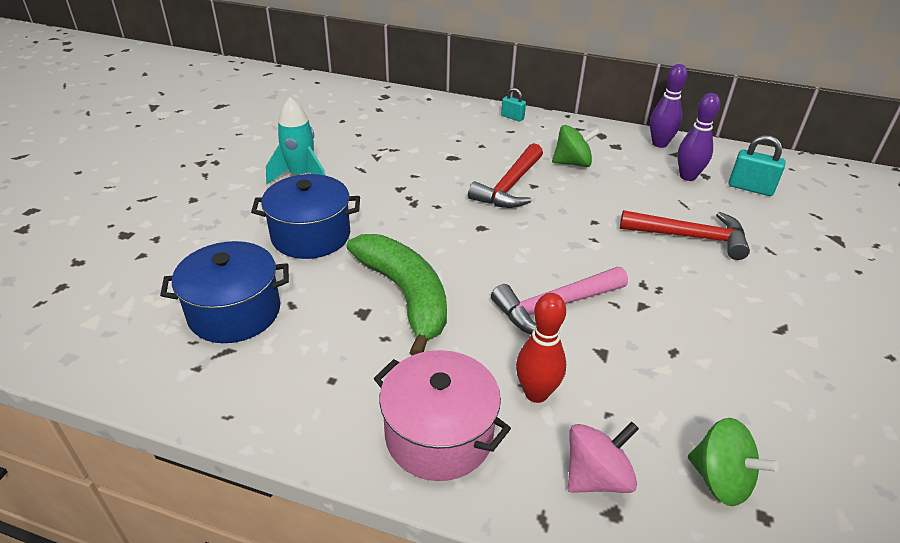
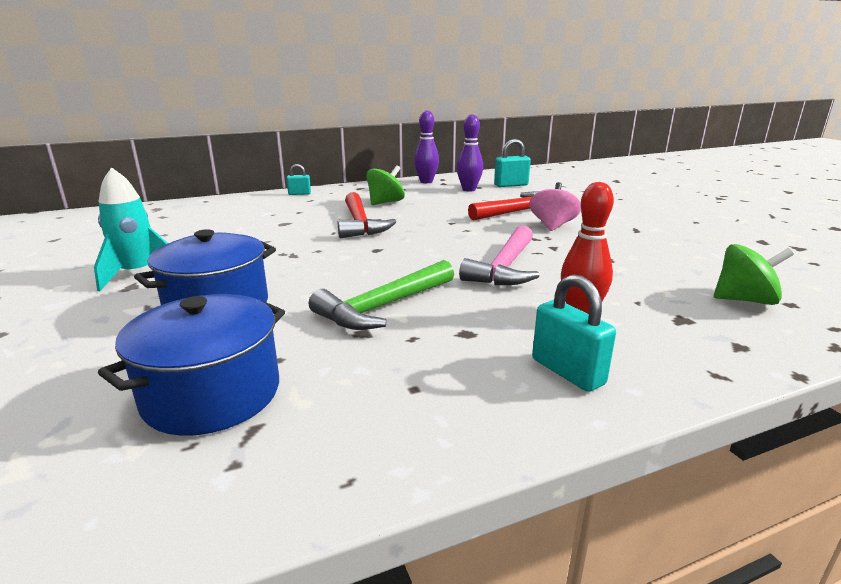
camera: 40 degrees left, 15 degrees down
green banana [346,234,447,356] -> green hammer [309,260,454,330]
pink pot [374,350,511,481] -> turquoise padlock [532,274,616,392]
pink spinning top [568,422,639,493] -> pink spinning top moved to [529,182,581,231]

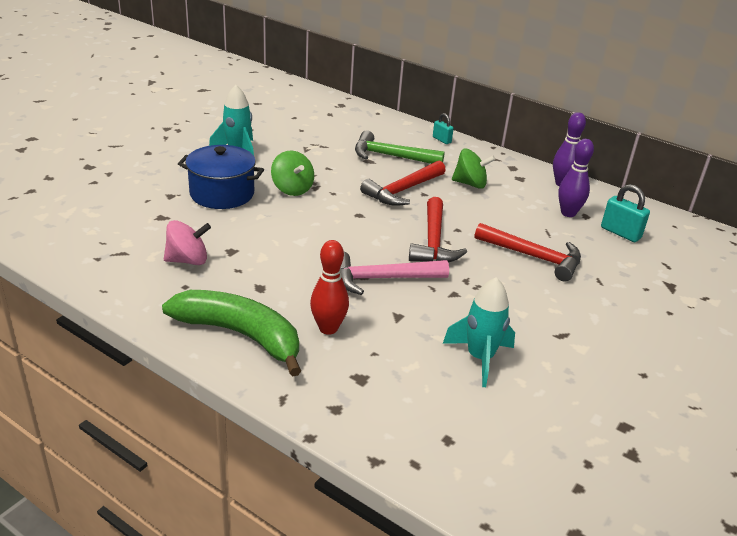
camera: 55 degrees right, 10 degrees up
blue pot [98,294,285,436] -> none
green hammer [309,260,454,330] -> green hammer moved to [355,130,445,164]
pink spinning top [529,182,581,231] -> pink spinning top moved to [164,220,211,265]
turquoise padlock [532,274,616,392] -> green banana [162,290,301,377]
green spinning top [714,244,794,305] -> green spinning top moved to [271,150,314,196]
none -> red hammer [409,197,467,262]
none -> turquoise rocket [443,277,515,387]

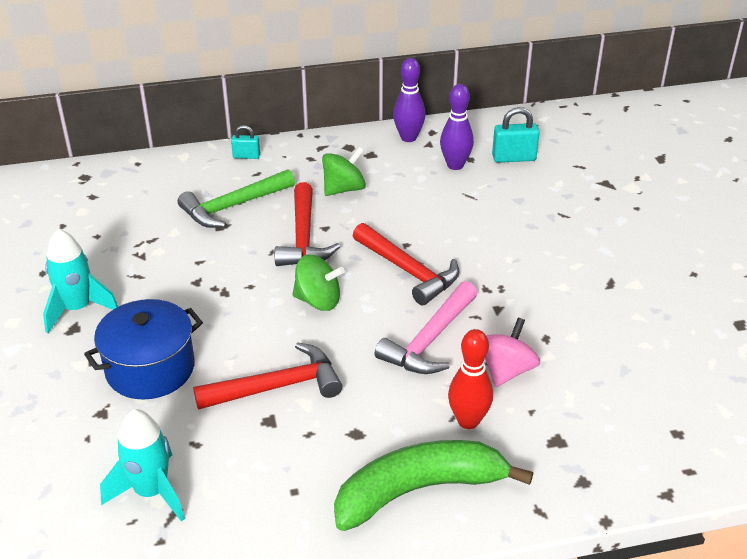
camera: 45 degrees left, 5 degrees up
pink spinning top [164,220,211,265] -> pink spinning top moved to [485,318,540,387]
green spinning top [271,150,314,196] -> green spinning top moved to [292,254,345,311]
turquoise rocket [443,277,515,387] -> turquoise rocket moved to [100,409,185,522]
red hammer [475,223,581,281] -> red hammer moved to [193,342,342,410]

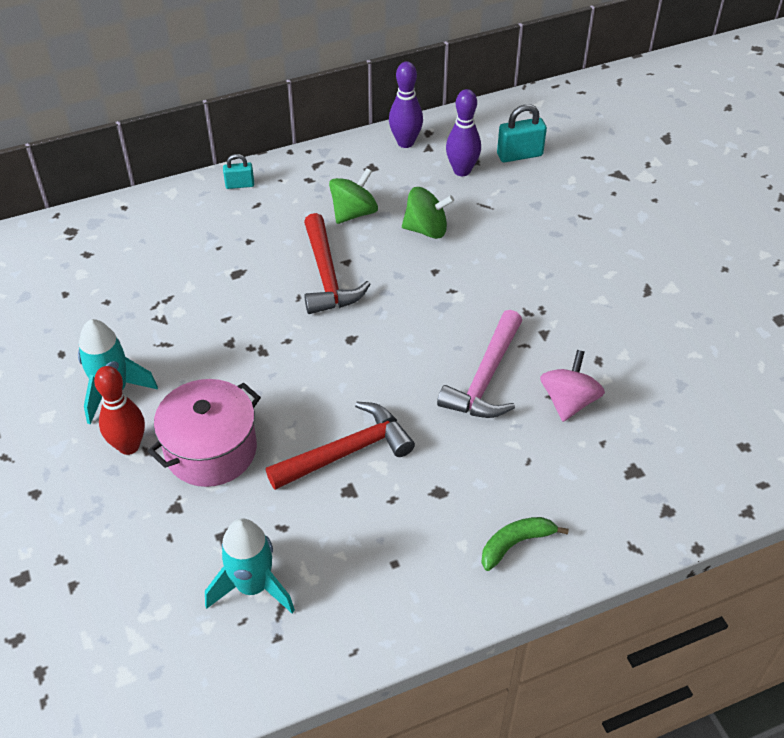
camera: 10 degrees left, 10 degrees up
blue pot [84,299,203,400] -> pink pot [148,379,261,487]
green hammer [178,169,295,228] -> none
green spinning top [292,254,345,311] -> green spinning top moved to [402,187,454,239]
green banana [334,440,533,531] -> green banana [481,517,569,571], size x0.49
red hammer [353,223,459,305] -> none
red bowling pin [448,329,493,429] -> red bowling pin moved to [94,366,145,455]

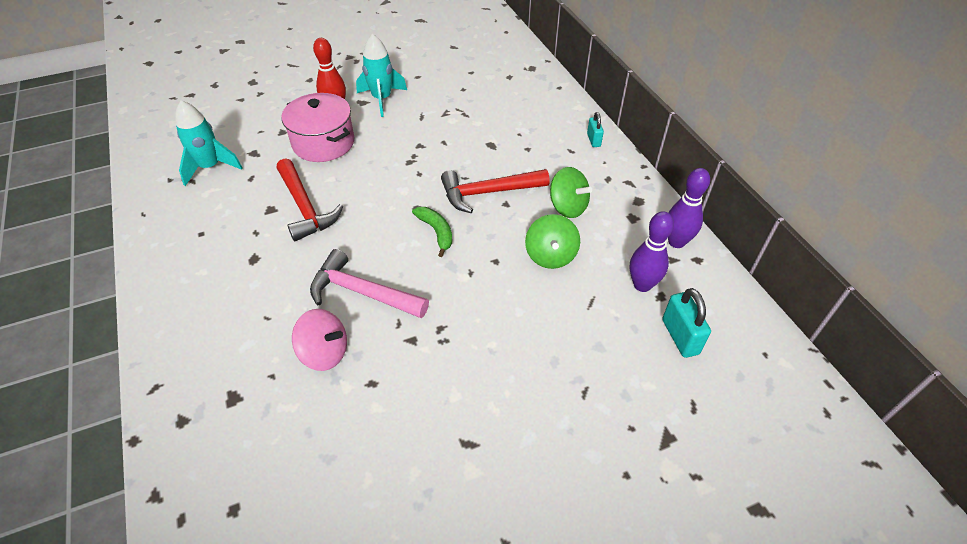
camera: 90 degrees right, 0 degrees up
green banana [481,517,569,571] -> green banana moved to [412,207,452,257]

